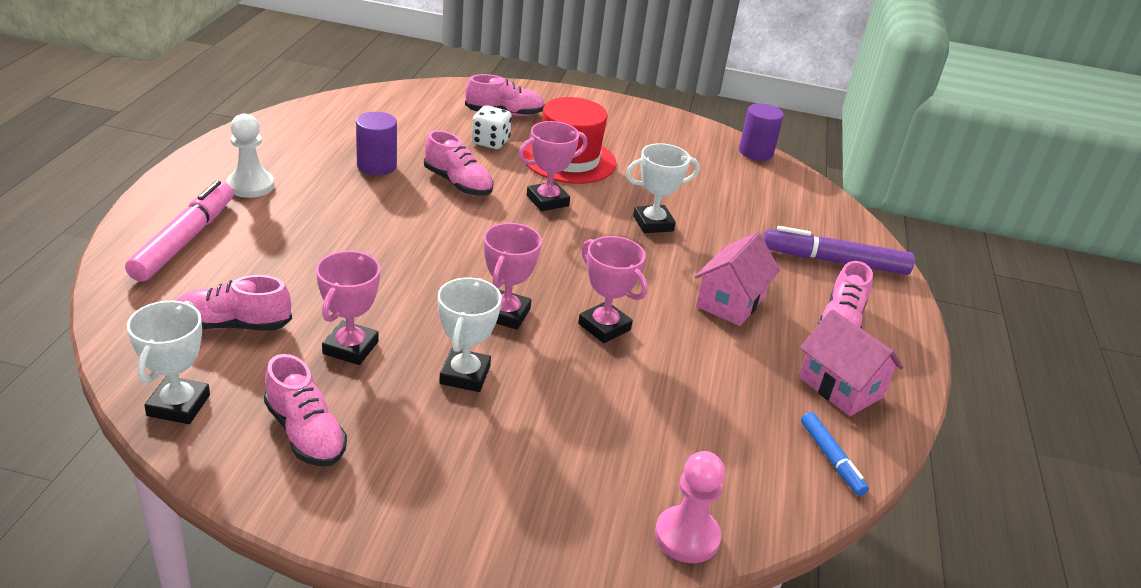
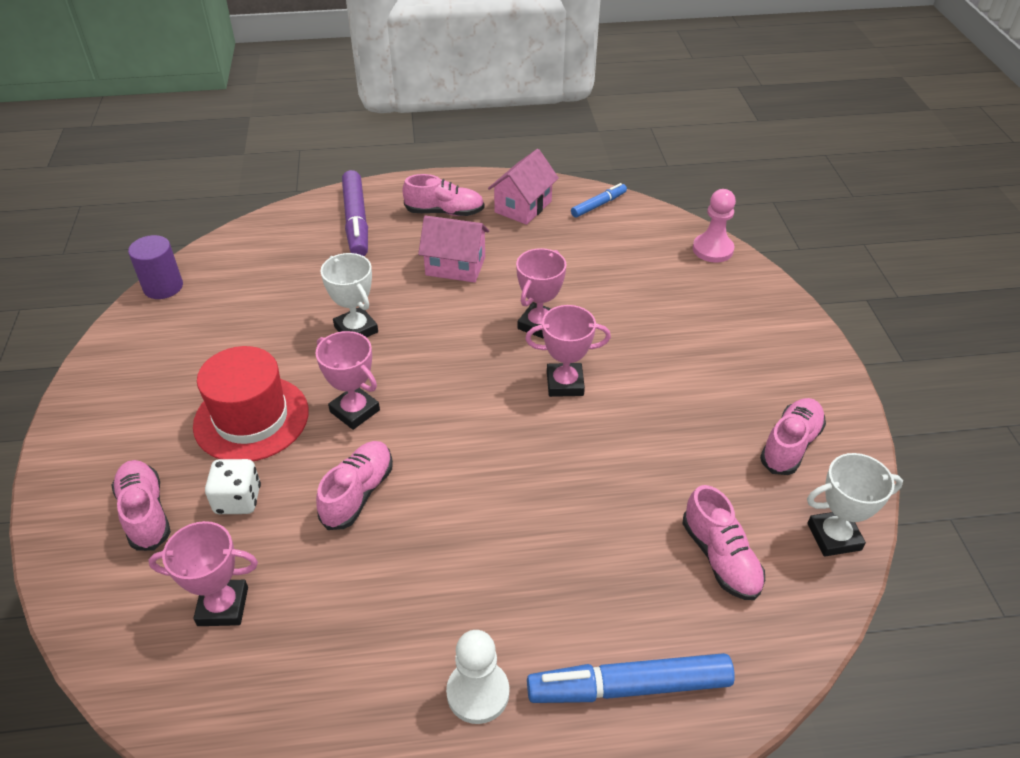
camera: 105 degrees left, 10 degrees up
pink marker [125,180,234,282] -> blue marker [527,653,735,703]
pink trophy [316,251,380,365] -> pink trophy moved to [148,521,258,626]
purple cylinder [356,112,397,176] -> none
white trophy [438,278,502,392] -> none

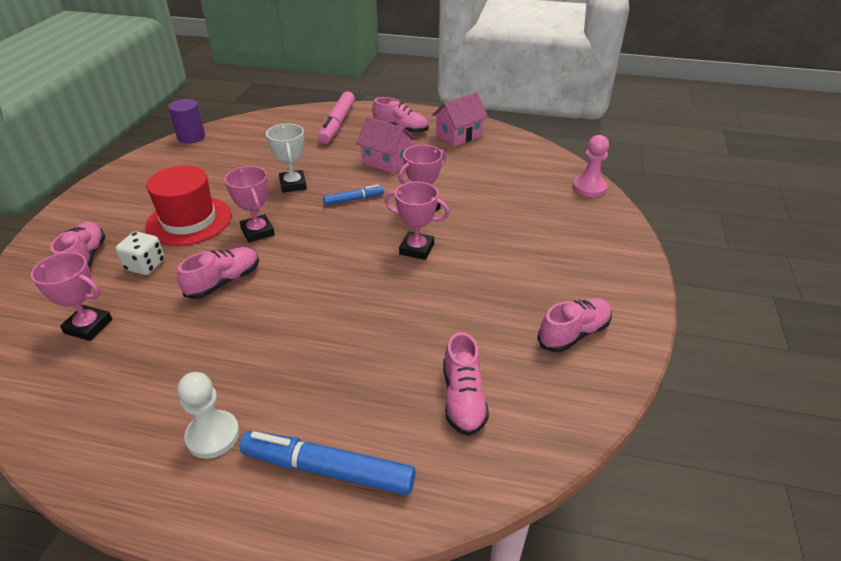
camera: 20 degrees right, 5 degrees down
purple marker [342,170,368,256] -> pink marker [318,91,355,144]
blue marker [571,183,627,218] -> blue marker moved to [323,185,384,205]
white trophy [807,453,903,556] -> none

